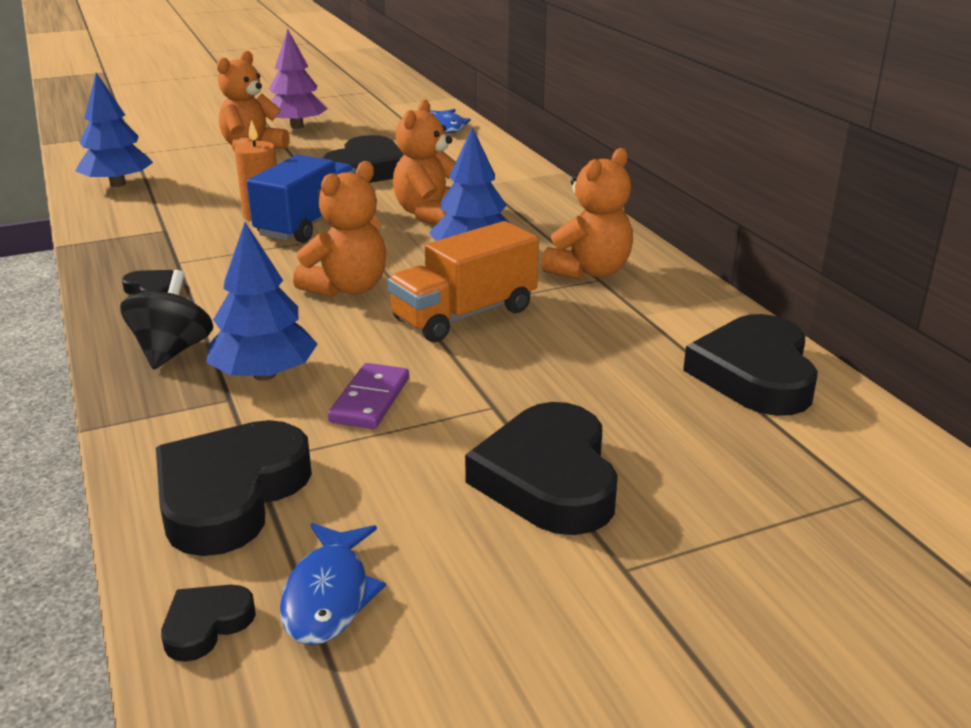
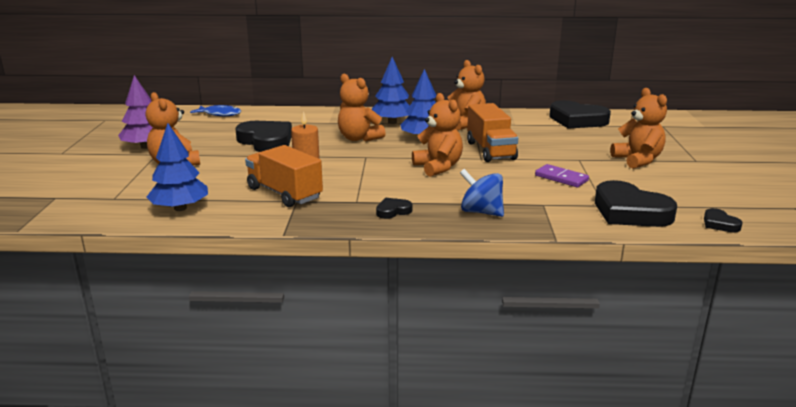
camera: 65 degrees left, 5 degrees down
black spinning top [120,270,213,369] -> blue spinning top [460,169,504,217]
blue tree [206,222,317,381] -> blue tree moved to [372,57,410,124]
blue truck [247,155,356,243] -> none
blue fish [280,523,386,645] -> none
black heart [465,402,618,535] -> orange teddy bear [610,88,667,169]
none -> orange truck [245,145,323,207]

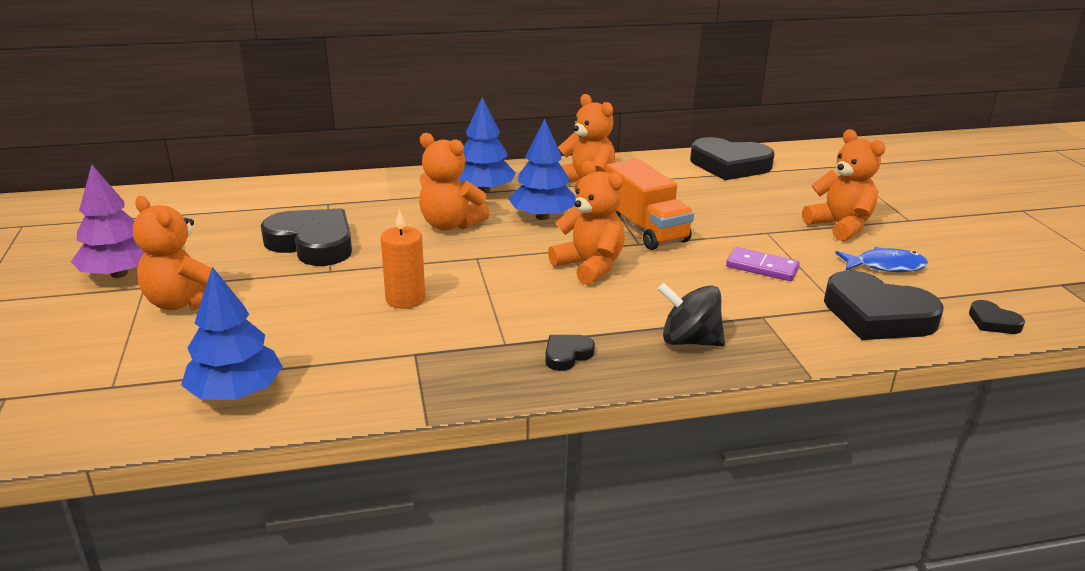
camera: 15 degrees left, 5 degrees up
blue fish [190,105,241,116] -> blue fish moved to [835,247,928,272]
orange truck [245,145,323,207] -> none
blue spinning top [460,169,504,217] -> black spinning top [658,283,725,346]

